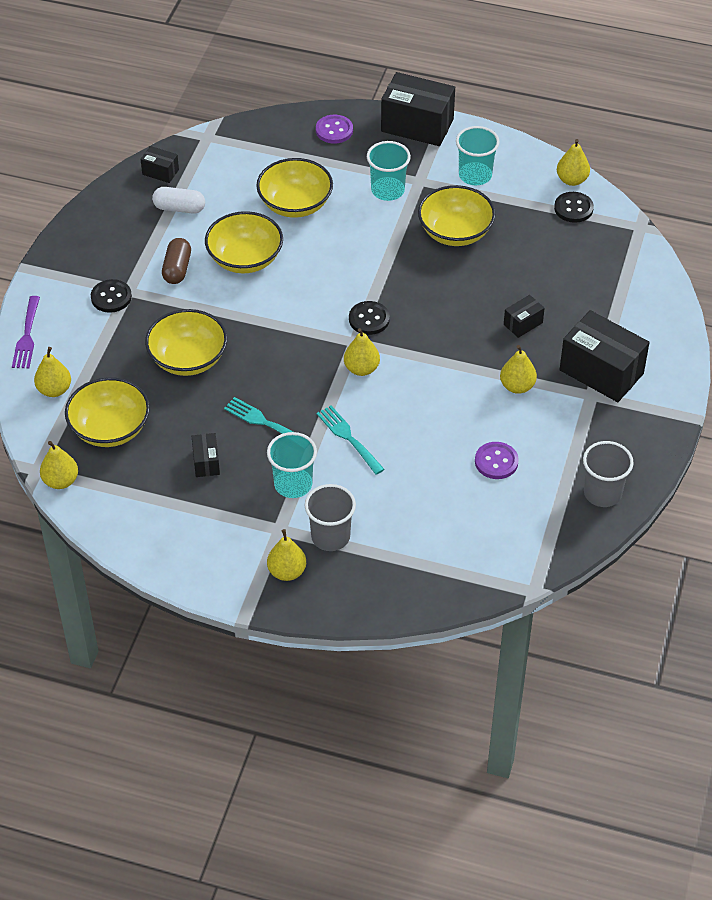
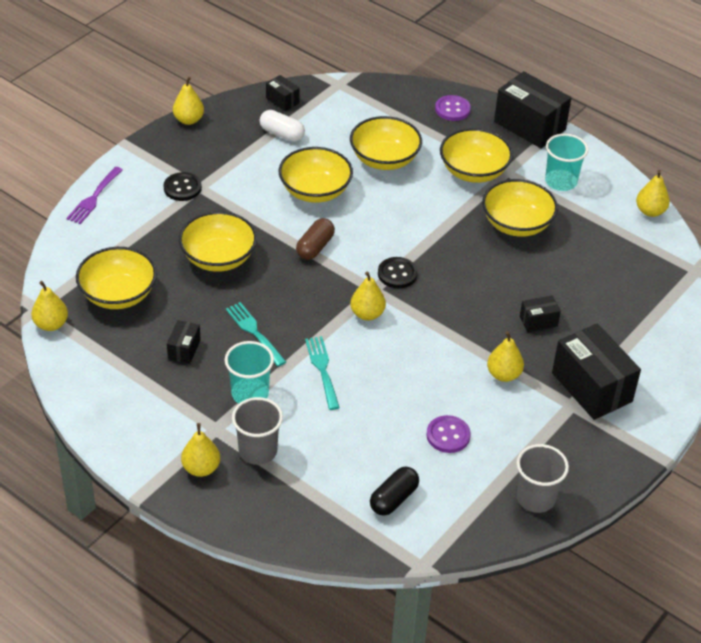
camera: 20 degrees right, 5 degrees down
yellow pear [34,347,71,397] -> yellow pear moved to [173,77,204,125]
brown capsule [162,238,191,284] -> brown capsule moved to [296,218,335,260]
turquoise cup [367,141,411,201] -> yellow bowl [440,128,513,183]
black button [554,192,594,223] -> none
none -> black capsule [370,467,419,516]

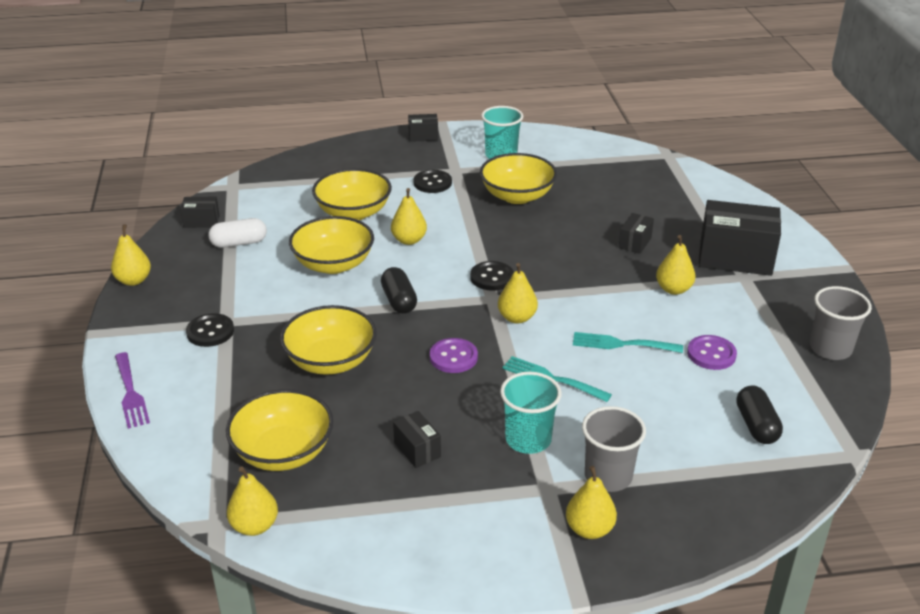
camera: 45 degrees left, 10 degrees down
turquoise fork [226,302,286,366] -> turquoise fork moved to [573,332,683,353]
brown capsule [296,218,335,260] -> black capsule [381,267,417,314]
purple button [435,95,471,121] -> purple button moved to [430,338,478,373]
yellow bowl [440,128,513,183] -> black button [413,170,452,193]
black box [494,71,571,148] -> black box [408,114,438,142], size x0.48
yellow pear [636,170,670,217] -> yellow pear moved to [391,188,427,245]

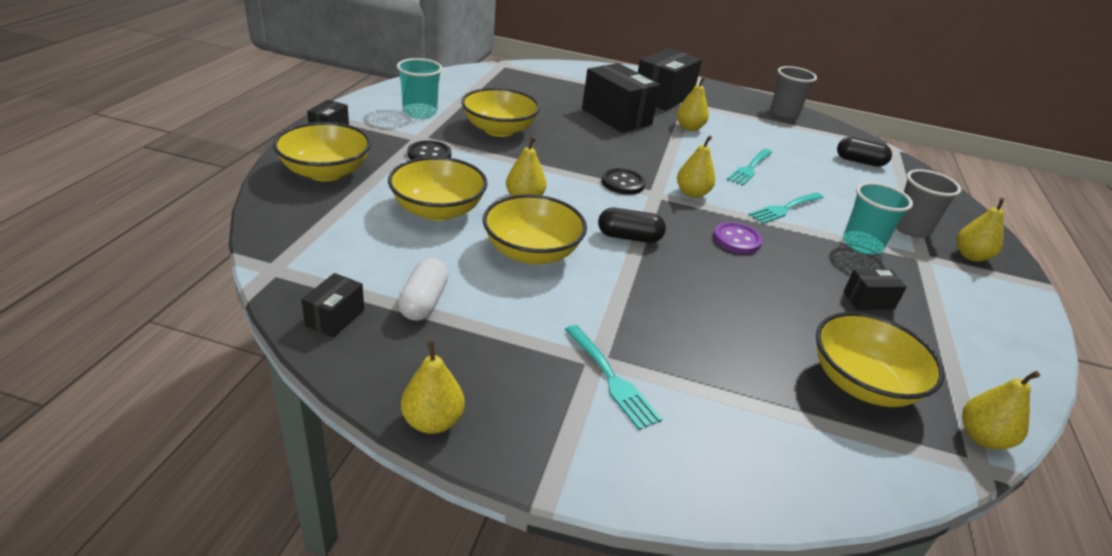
camera: 70 degrees left, 0 degrees up
purple fork [115,352,150,429] -> none
black button [186,313,234,347] -> turquoise fork [565,325,662,430]
yellow bowl [280,305,377,375] -> yellow bowl moved to [273,122,371,181]
black box [619,213,654,254] -> black box [582,63,660,133], size x2.08
purple button [687,335,737,370] -> none

